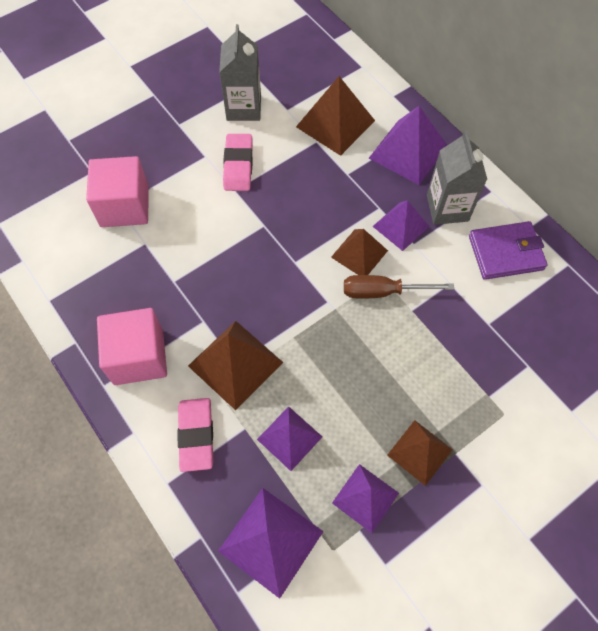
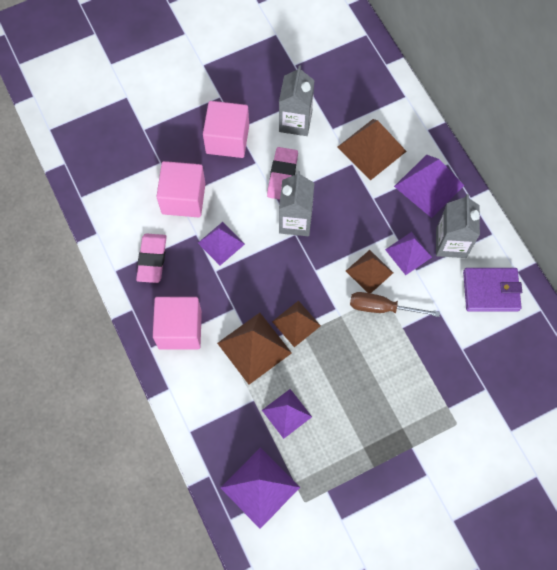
camera: 10 degrees right, 5 degrees up
pink eraser [177,398,213,472] -> pink eraser moved to [136,234,167,283]
purple pyramid [332,464,399,533] -> purple pyramid moved to [198,222,245,265]
brown pyramid [387,420,453,486] -> brown pyramid moved to [272,301,321,347]
none -> pink cube [203,101,249,158]
none -> grey carton [279,171,314,236]

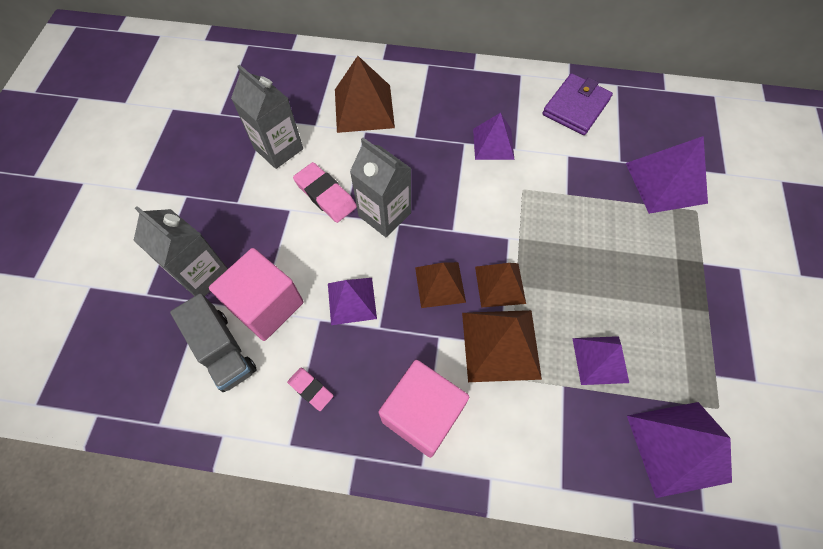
camera: 55 degrees left, 5 degrees down
pink eraser [136,234,167,283] -> pink eraser [287,367,334,411], size x0.61
pink cube [203,101,249,158] -> none
brown pyramid [346,250,393,293] -> brown pyramid moved to [415,262,466,308]
brown screwdriver [350,292,440,317] -> none
purple pyramid [394,155,465,218] -> purple pyramid moved to [626,136,708,214]
grey carton [436,194,480,258] -> grey carton moved to [133,206,228,296]
none -> grey truck [170,293,257,392]

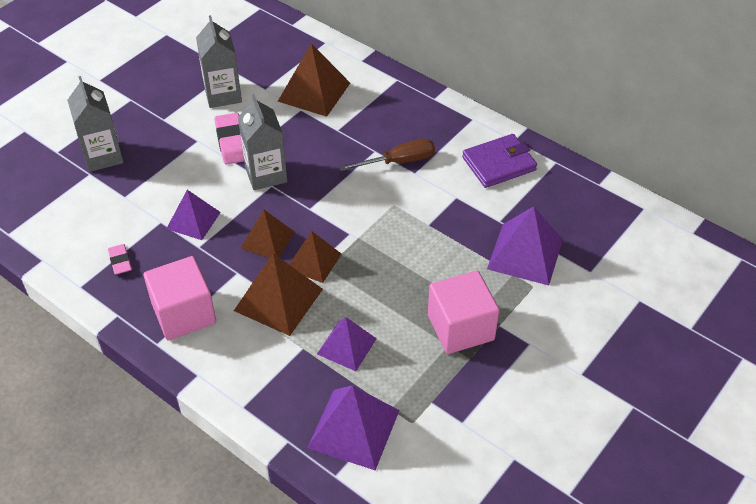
camera: 30 degrees right, 15 degrees down
grey truck [170,293,257,392] -> none
pink cube [209,248,304,341] -> pink cube moved to [428,270,499,354]
purple pyramid [473,113,514,160] -> brown screwdriver [339,139,435,171]

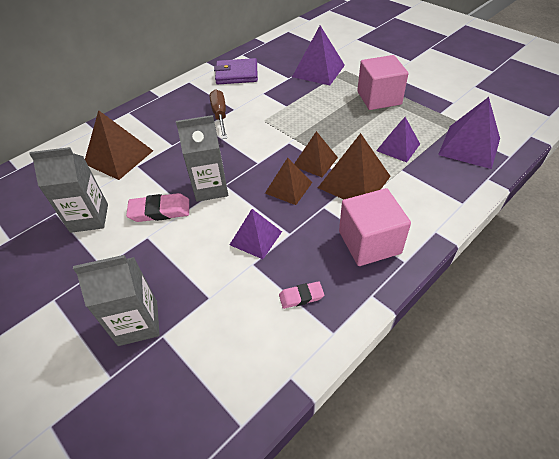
camera: 80 degrees left, 0 degrees up
purple wallet [462,134,537,188] -> purple wallet turned 75 degrees counterclockwise [214,58,258,85]

